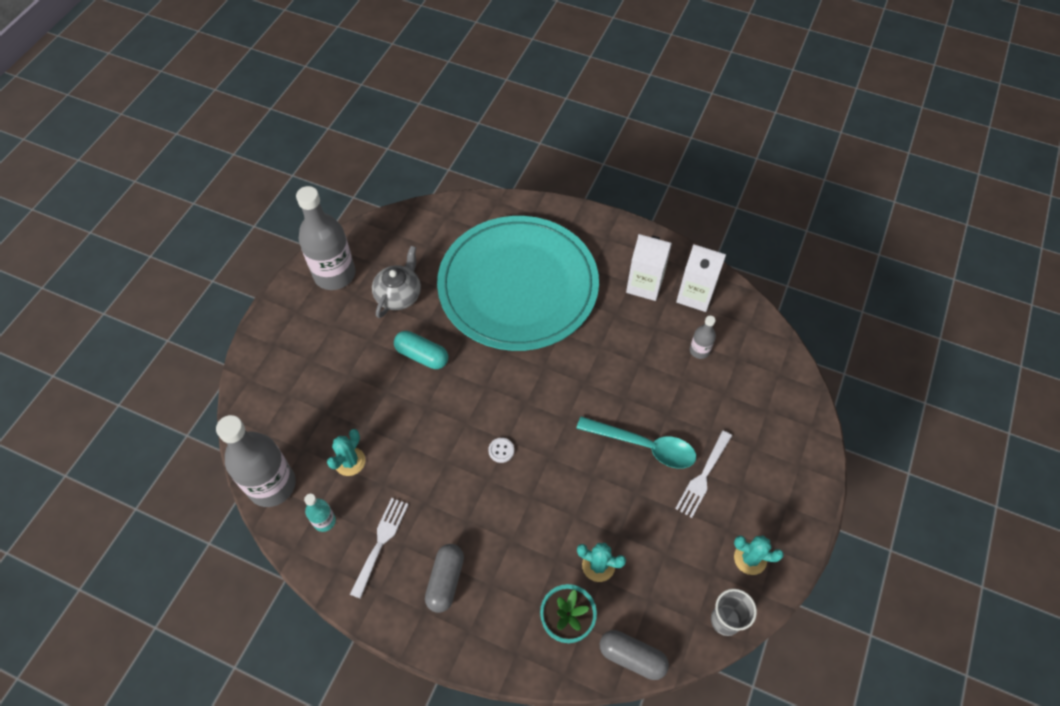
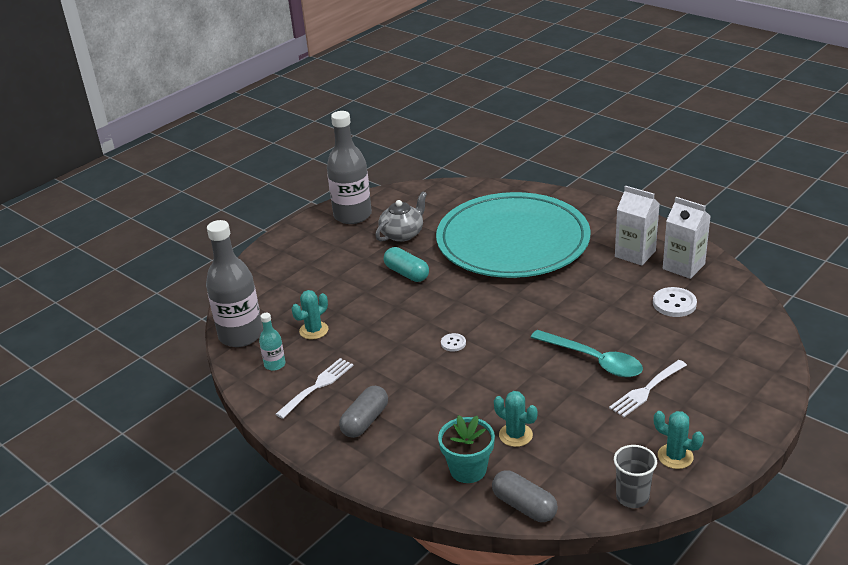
camera: 20 degrees right, 25 degrees down
grey bottle [690,316,716,359] -> white button [653,287,697,317]

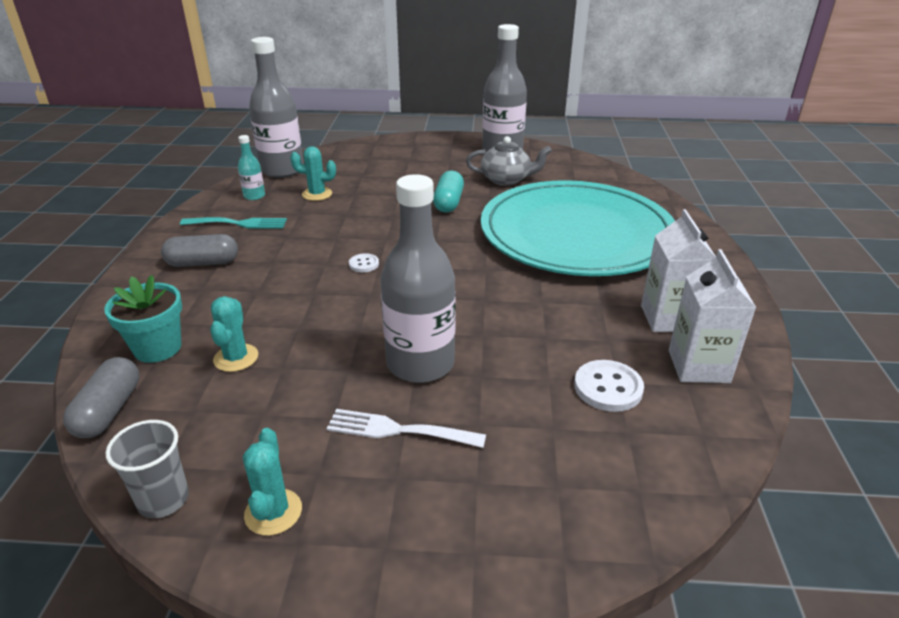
camera: 50 degrees right, 0 degrees up
white fork [276,358,354,419] -> turquoise fork [180,217,287,229]
turquoise spoon [530,330,643,377] -> grey bottle [380,174,456,383]

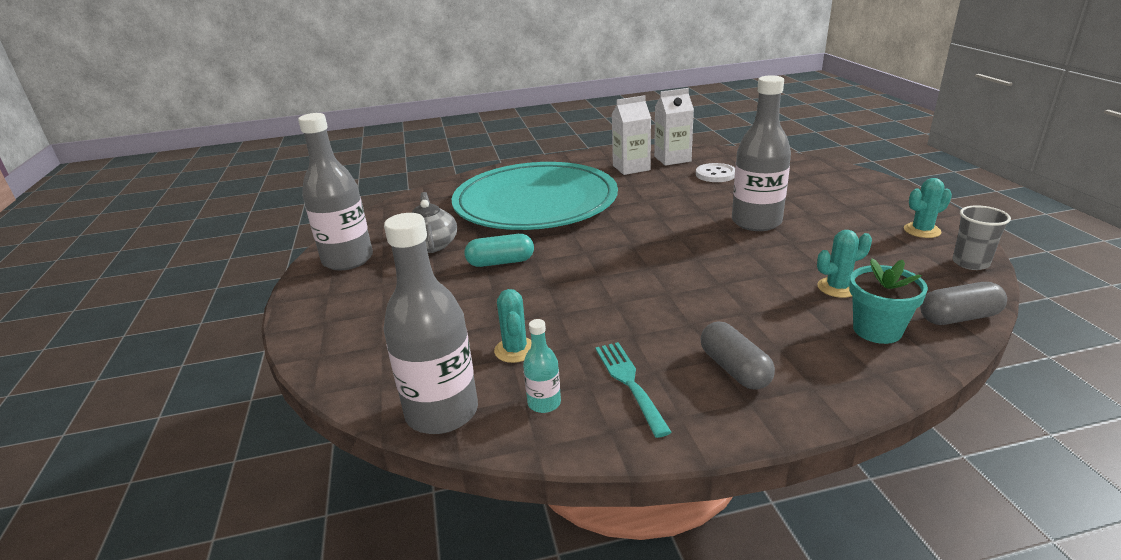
camera: 105 degrees left, 5 degrees down
white fork [327,409,486,448] -> none
white button [349,253,379,272] -> none

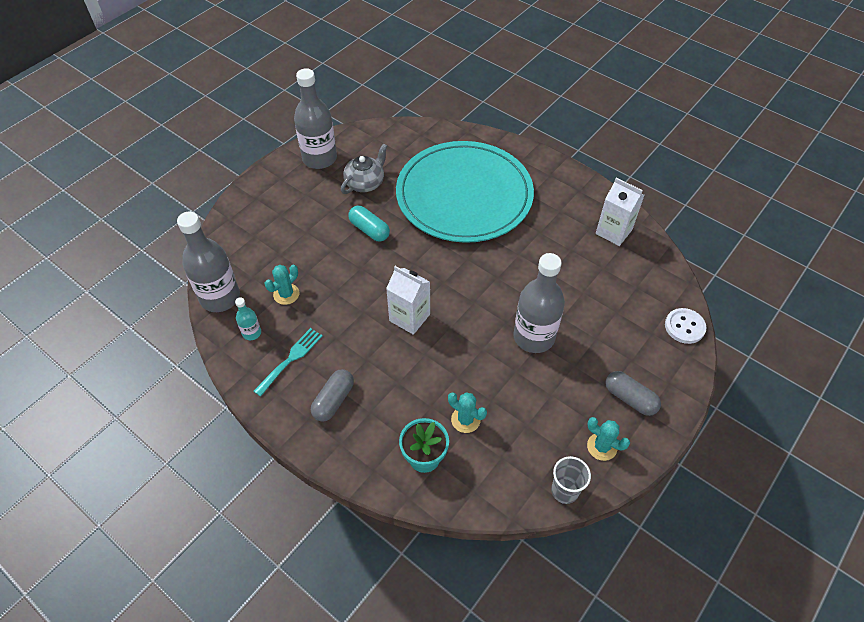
camera: 50 degrees right, 25 degrees up
white carton [612,95,651,175] -> white carton moved to [386,266,430,335]
white button [696,163,735,182] -> white button moved to [665,308,706,344]
grey capsule [920,282,1007,325] -> grey capsule moved to [605,371,661,416]

